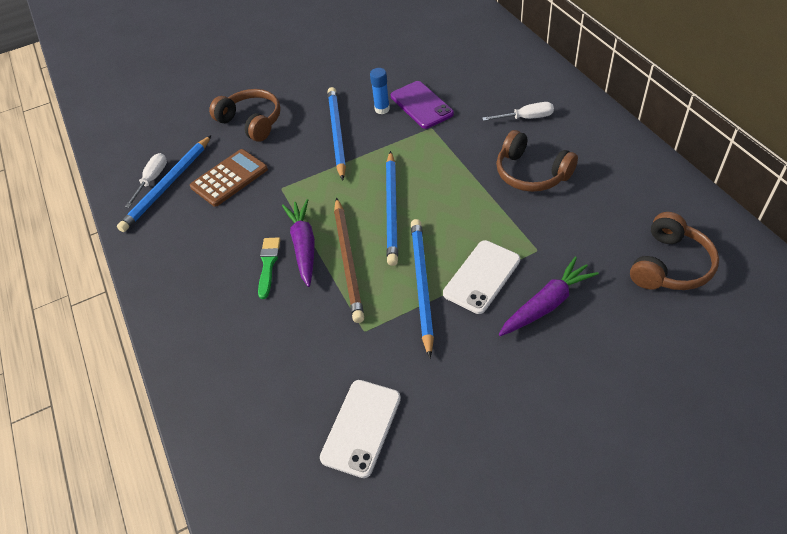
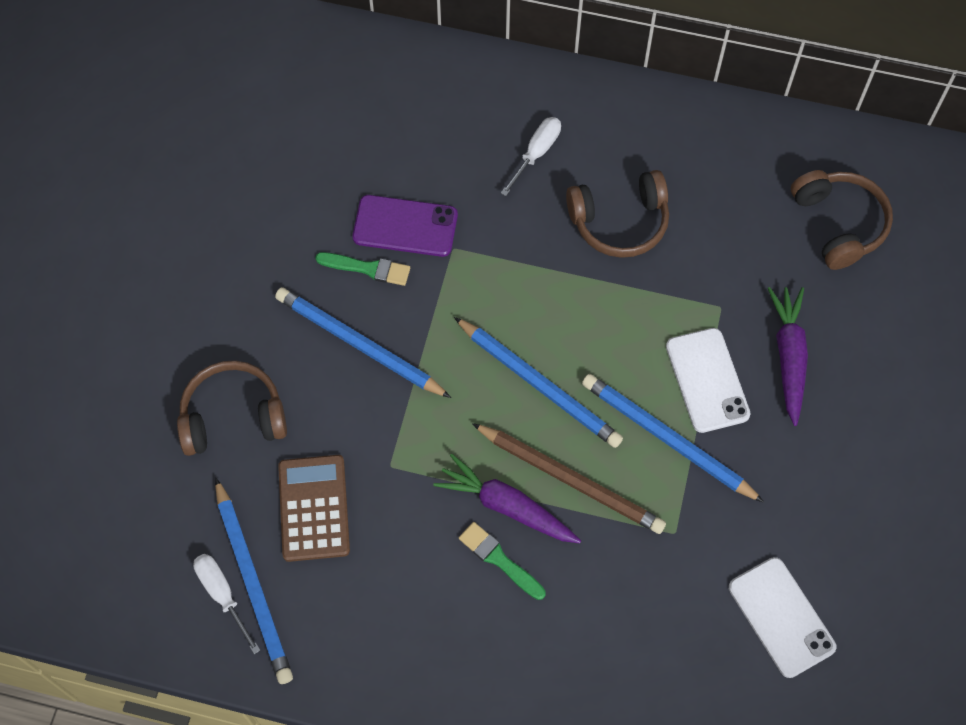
camera: 55 degrees left, 15 degrees up
blue glue stick [370,68,390,114] -> green brush [315,252,410,286]

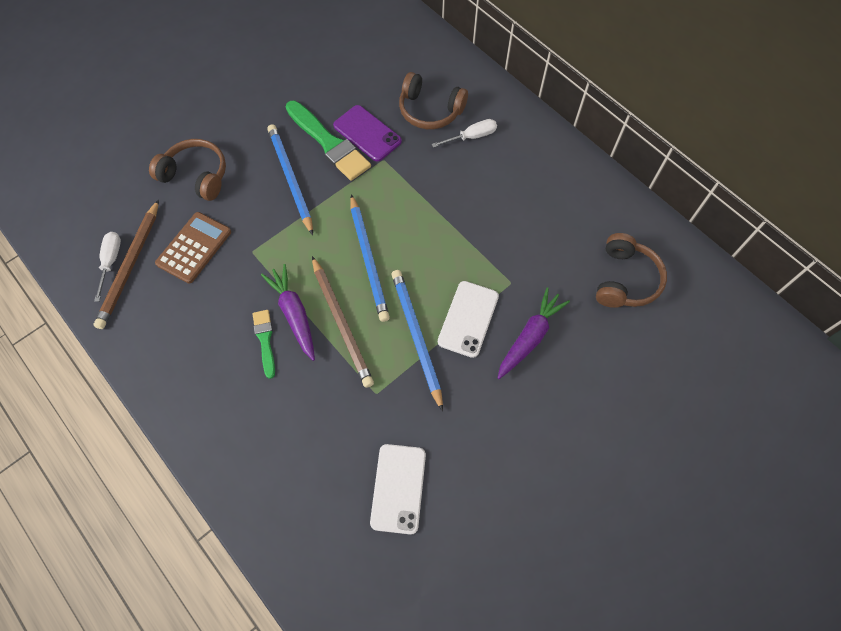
camera: 35 degrees right, 0 degrees up
blue pencil [215,478,293,684] -> brown pencil [94,199,159,329]
green brush [315,252,410,286] -> green brush [286,101,371,181], size x1.86
brown headphones [566,170,669,258] -> brown headphones moved to [399,72,468,129]

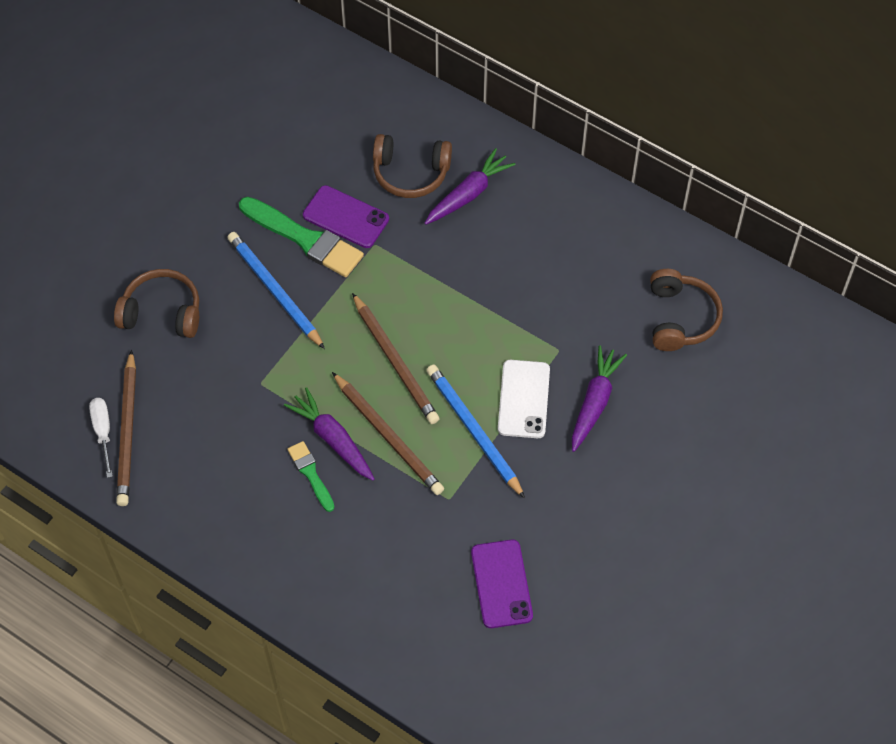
camera: 15 degrees left, 5 degrees down
brown calculator [155,212,231,284] -> none
blue pencil [350,194,390,322] -> brown pencil [352,293,440,424]
white phone [370,444,426,535] -> purple phone [471,540,533,628]
white screwdriver [432,119,497,148] -> purple carrot [425,148,515,225]

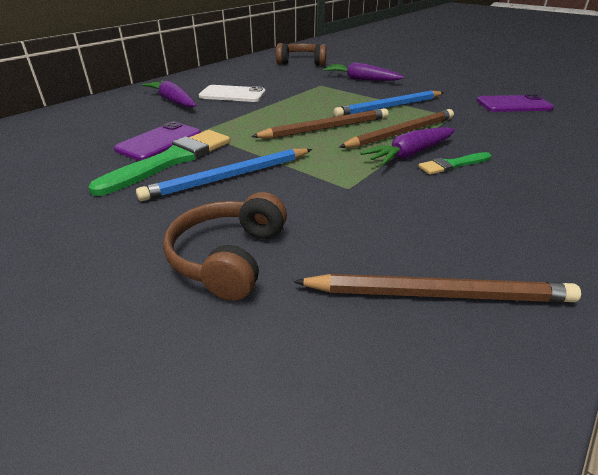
camera: 85 degrees left, 25 degrees down
white screwdriver [89,398,113,478] -> none
brown headphones [373,134,452,198] -> none
white phone [498,360,550,438] -> white phone moved to [199,85,266,102]

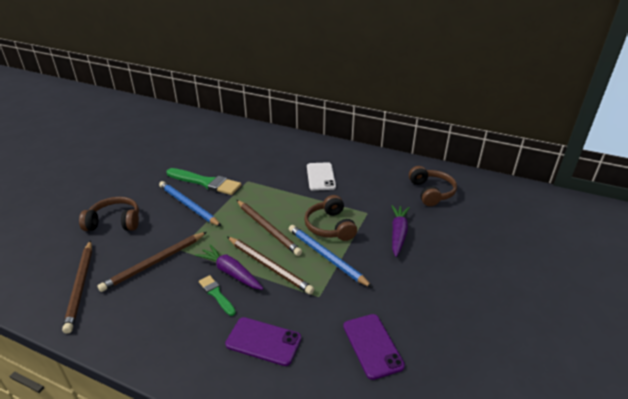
camera: 75 degrees right, 0 degrees up
purple phone [114,121,201,161] -> purple phone moved to [225,317,301,366]
purple carrot [142,80,196,108] -> none
none -> brown pencil [98,232,207,292]
none -> brown headphones [304,195,357,241]

